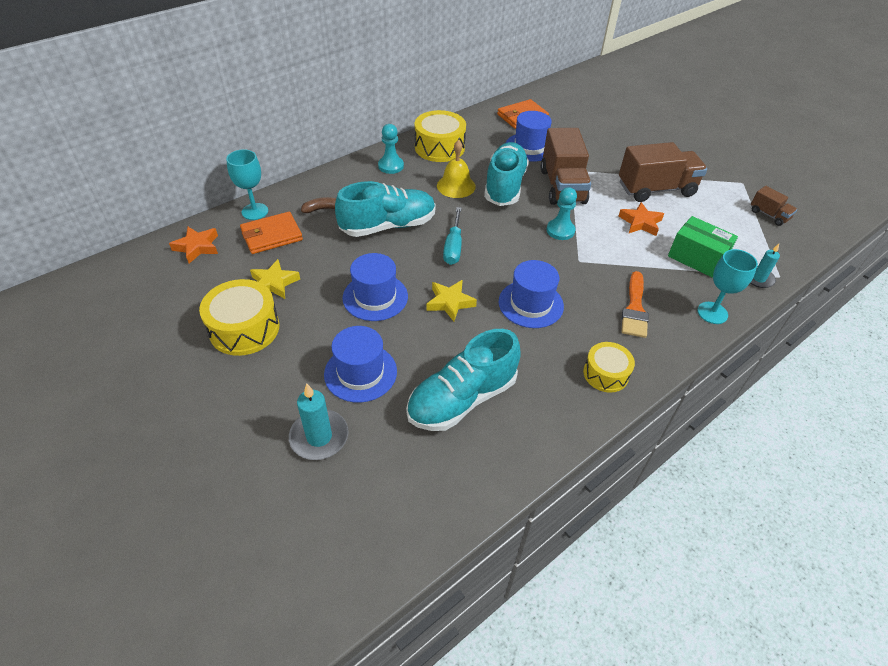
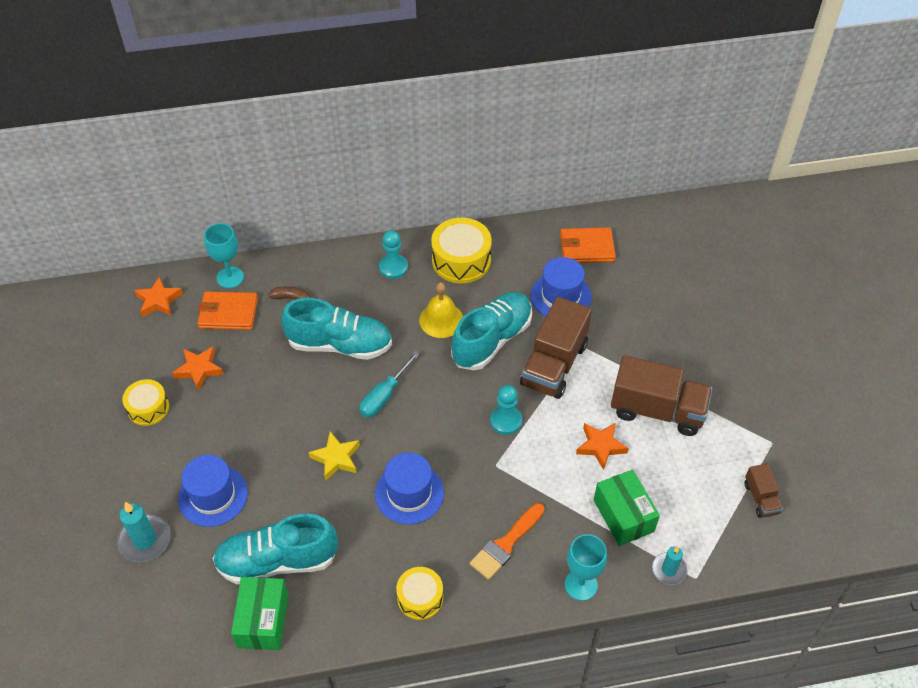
camera: 30 degrees right, 5 degrees up
yellow drum [199,279,279,356] -> yellow drum [122,379,169,426], size x0.63
yellow star [250,259,300,299] -> orange star [173,346,224,391]
blue hat [342,253,408,321] -> none
none -> green box [231,577,288,650]

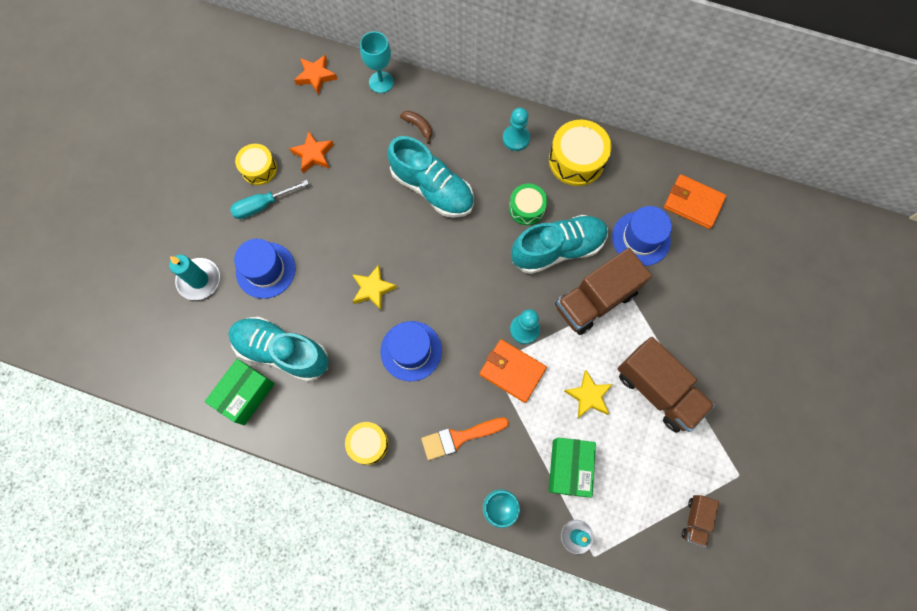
camera: 30 degrees right, 20 degrees up
orange wallet [197,291,258,330] -> orange wallet moved to [479,339,547,403]
turquoise screwdriver [359,351,420,418] -> turquoise screwdriver moved to [230,180,309,219]
yellow bell [419,282,463,338] -> green drum [509,184,547,225]
orange star [576,423,629,470] -> yellow star [564,370,613,418]

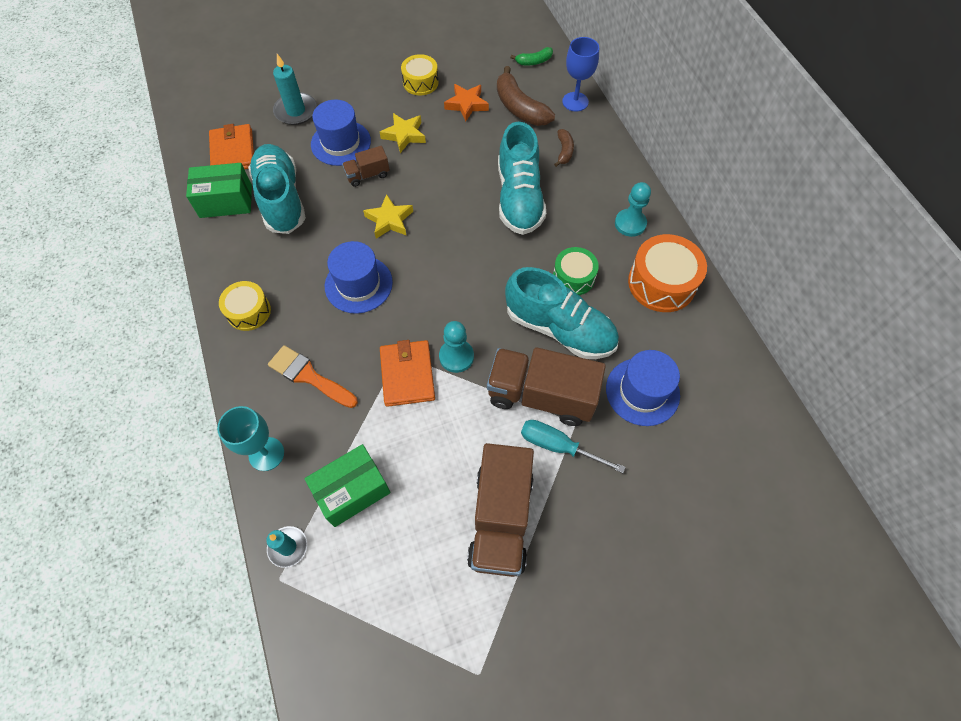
camera: 50 degrees right, 10 degrees down
turquoise screwdriver [230,180,309,219] -> turquoise screwdriver moved to [521,420,626,473]
orange star [294,55,337,95] -> green banana [510,47,553,65]
turquoise goblet [360,32,394,93] -> blue goblet [562,37,599,112]
yellow drum [549,120,611,186] -> orange drum [628,234,707,312]
yellow star [564,370,613,418] -> yellow star moved to [380,113,426,153]
orange wallet [664,174,726,229] -> orange wallet moved to [209,124,254,169]
brown truck [682,495,719,547] -> brown truck moved to [342,146,390,187]
none -> brown banana [497,66,555,126]

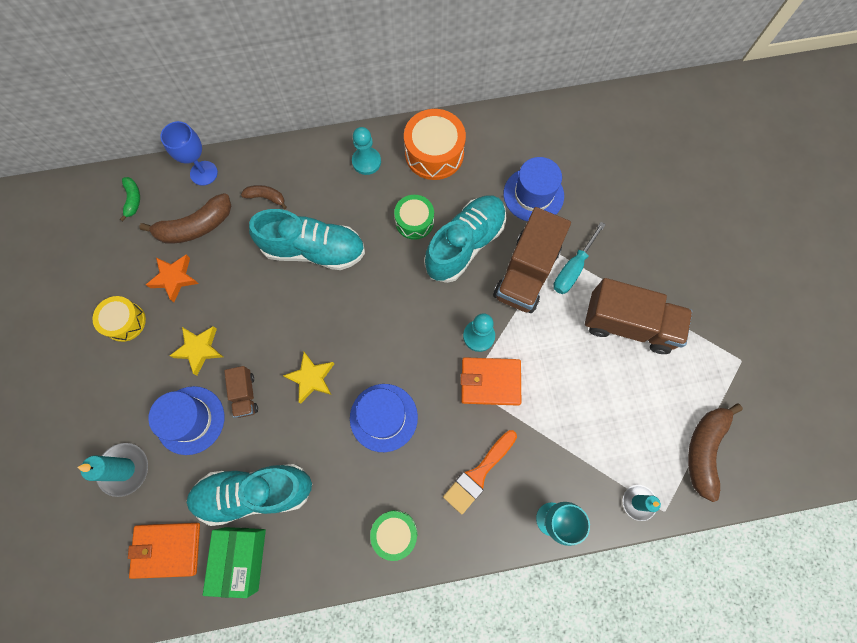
camera: 80 degrees left, 10 degrees up
yellow drum [219,281,271,331] -> green drum [370,510,417,561]
green box [305,444,391,527] -> none
none -> brown banana [688,403,743,502]

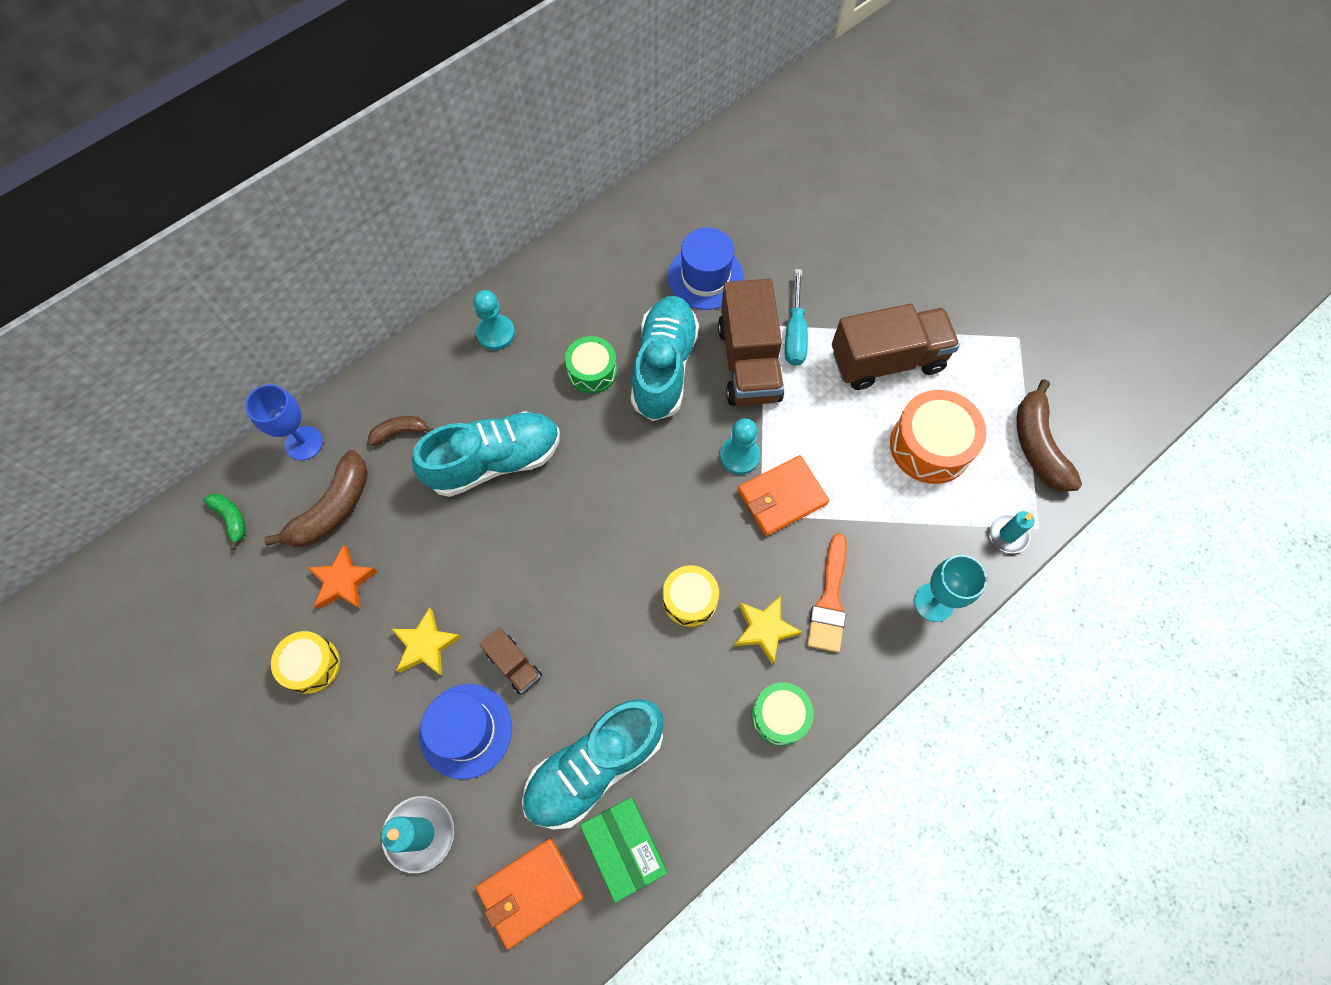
camera: 30 degrees left, 5 degrees down
yellow star [283,352,334,404] -> yellow star moved to [734,596,802,665]
blue hat [350,384,418,452] -> yellow drum [663,565,719,627]
orange drum [404,109,466,180] -> orange drum moved to [890,390,986,484]

